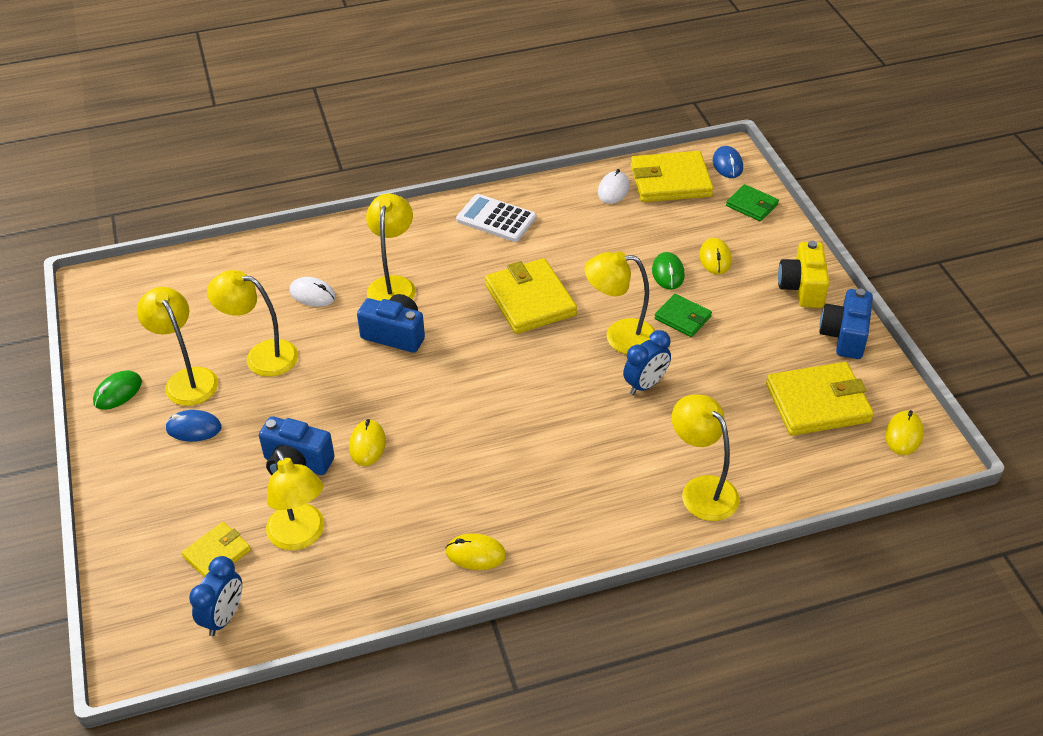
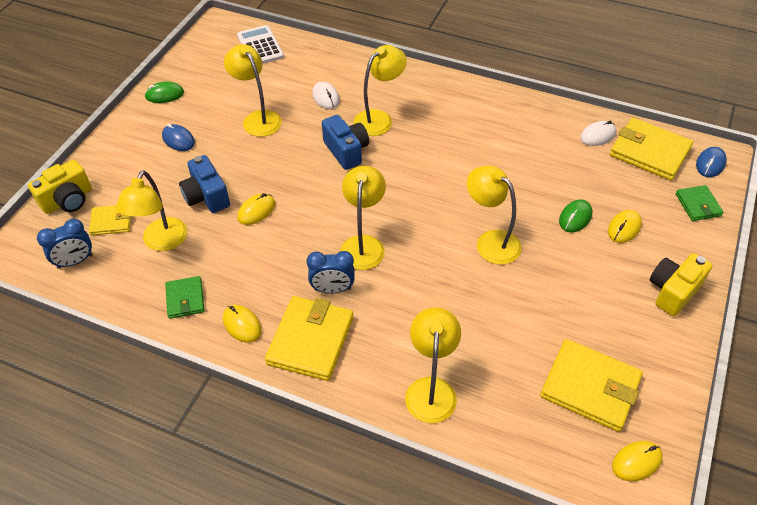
camera: 40 degrees right, 5 degrees up
yellow lamp [137,287,218,406] -> yellow lamp moved to [340,166,386,270]
white calculator [456,194,536,242] -> white calculator moved to [237,25,284,64]
yellow wallet [485,258,577,334] -> yellow wallet moved to [265,296,354,381]
blue clock [623,330,671,395] -> blue clock moved to [306,251,355,293]
green wallet [654,294,712,337] -> green wallet moved to [165,276,205,319]
blue camera [819,289,873,359] -> none
none -> yellow camera [28,160,92,214]

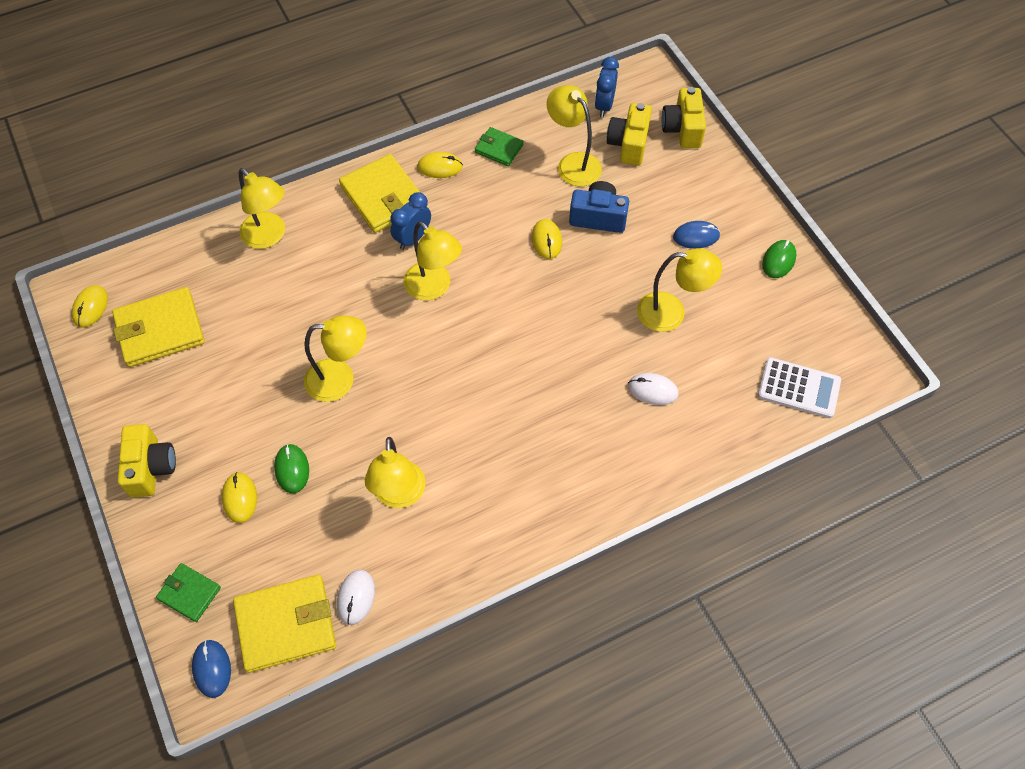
camera: 130 degrees right, 10 degrees up
yellow wallet [89,205,131,236] -> yellow camera [607,103,652,165]
blue camera [322,115,369,170] -> none
yellow lamp [353,45,407,136] -> yellow lamp moved to [365,437,426,508]

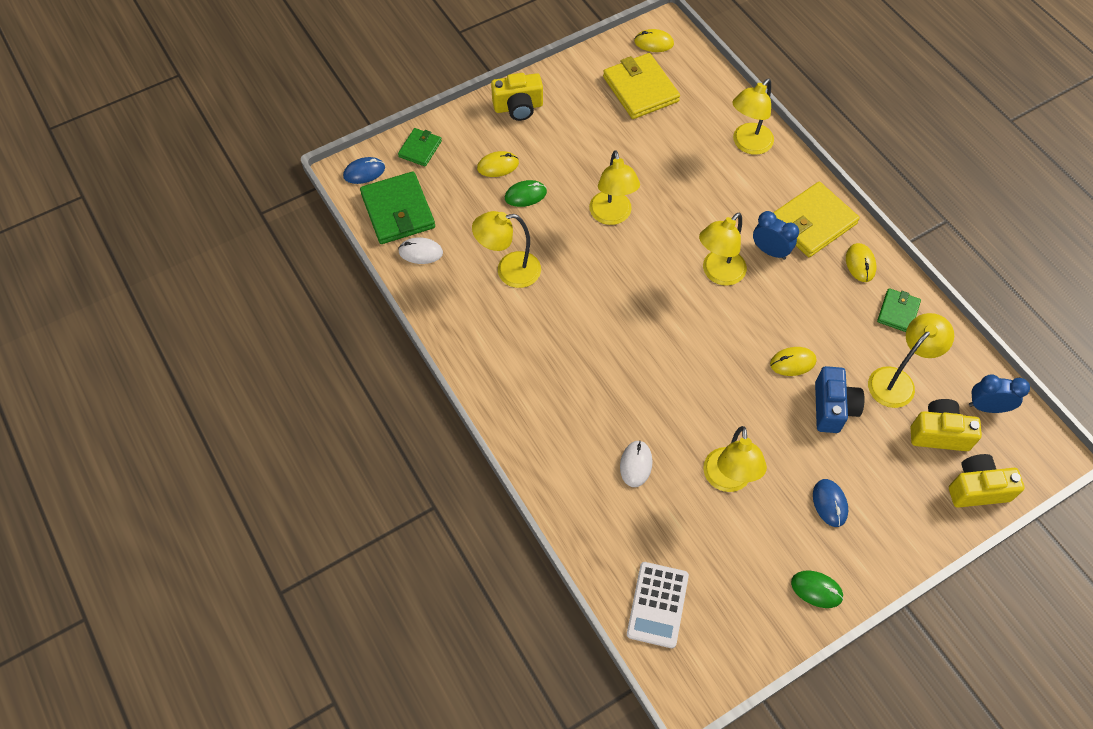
camera: 85 degrees right, 0 degrees up
yellow wallet [233,575,336,673] -> green wallet [360,171,435,244]

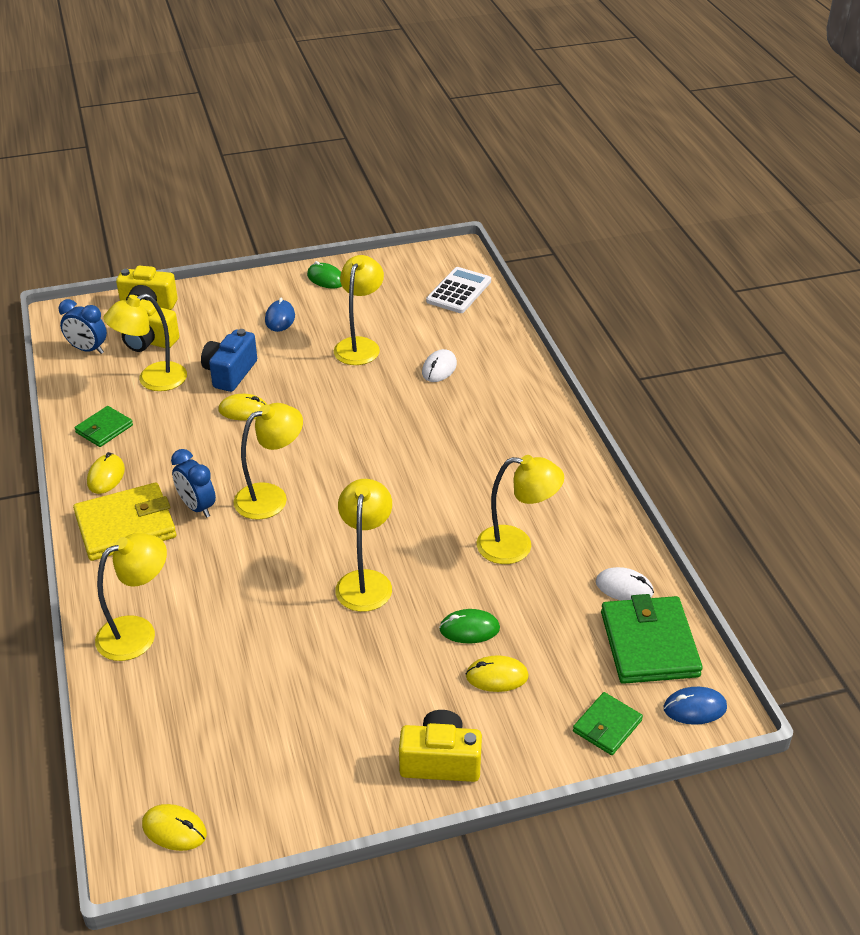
camera: 165 degrees left, 20 degrees down
yellow wallet [603,53,680,119] -> none

